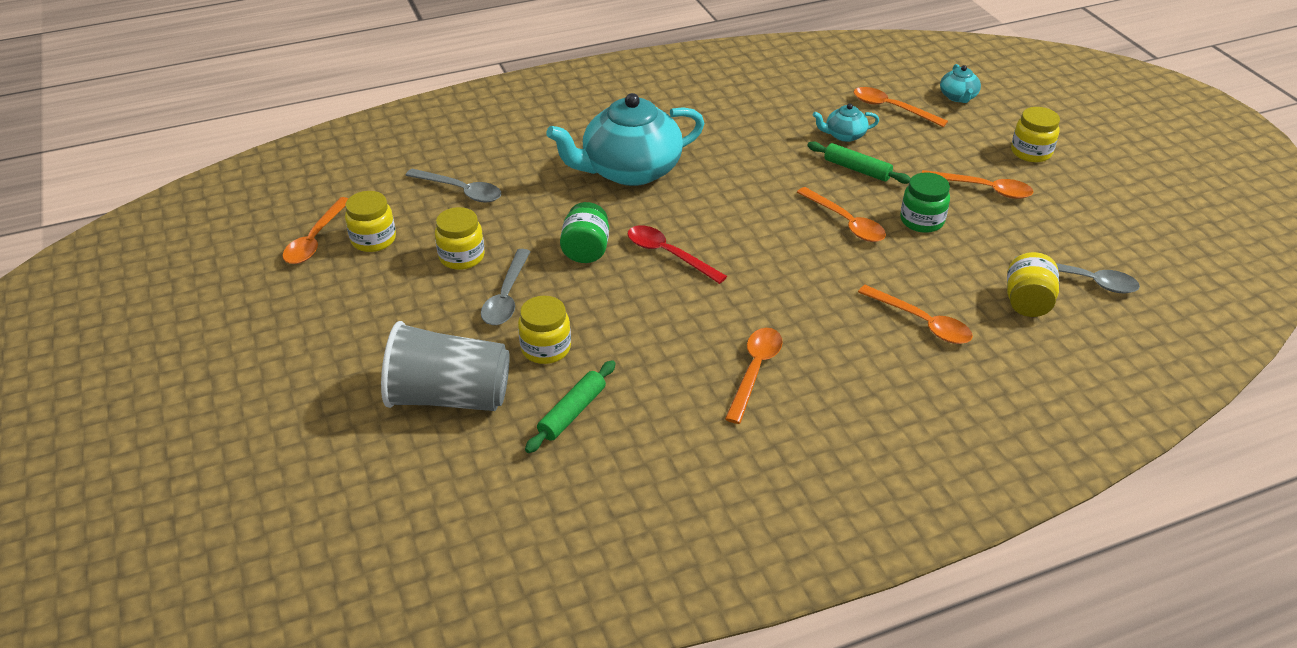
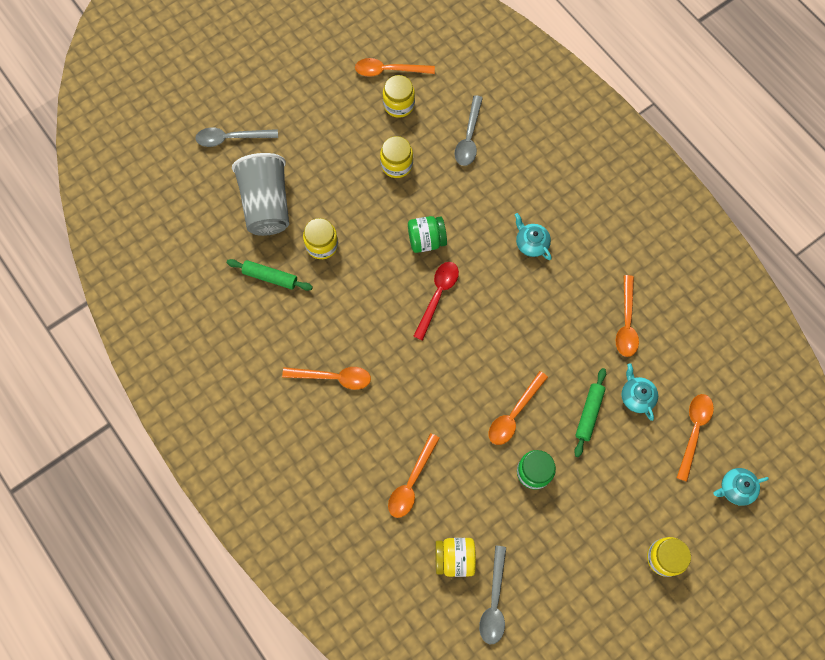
camera: 75 degrees right, 30 degrees up
grey spoon [481,249,531,325] -> grey spoon moved to [195,127,278,147]
turquoise teapot [546,93,705,186] -> turquoise teapot [515,213,552,260], size x0.44
orange spoon [922,170,1033,199] -> orange spoon moved to [616,275,639,357]

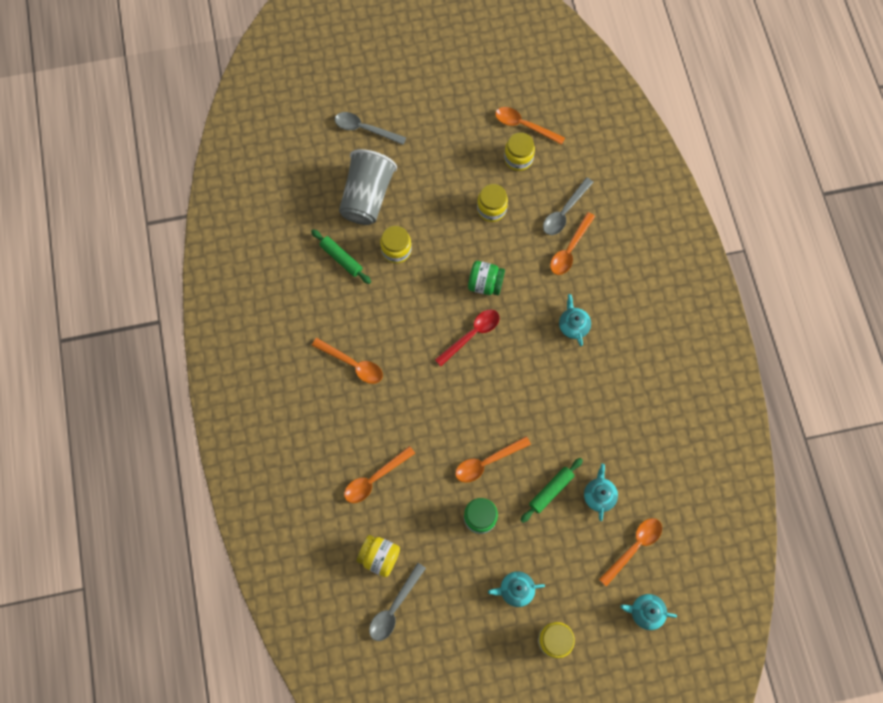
camera: 25 degrees right, 0 degrees up
orange spoon [616,275,639,357] -> orange spoon moved to [550,212,595,275]
none -> turquoise teapot [488,571,545,607]

